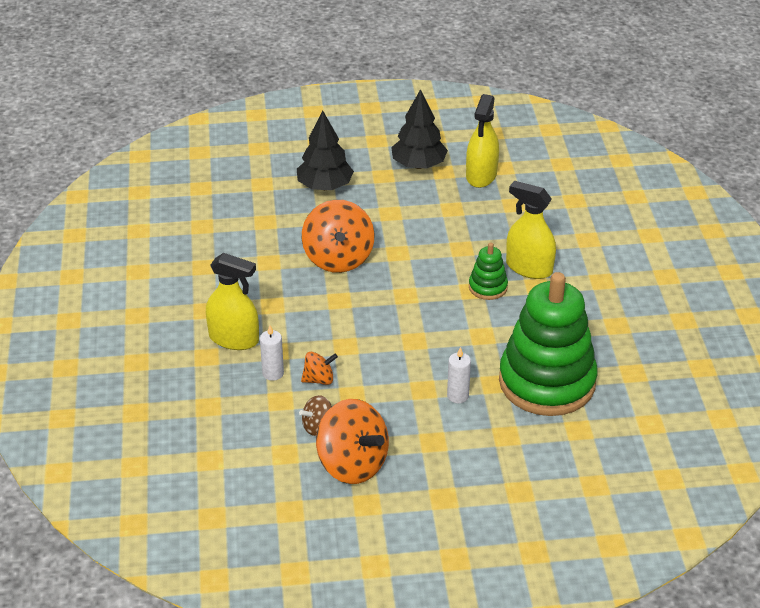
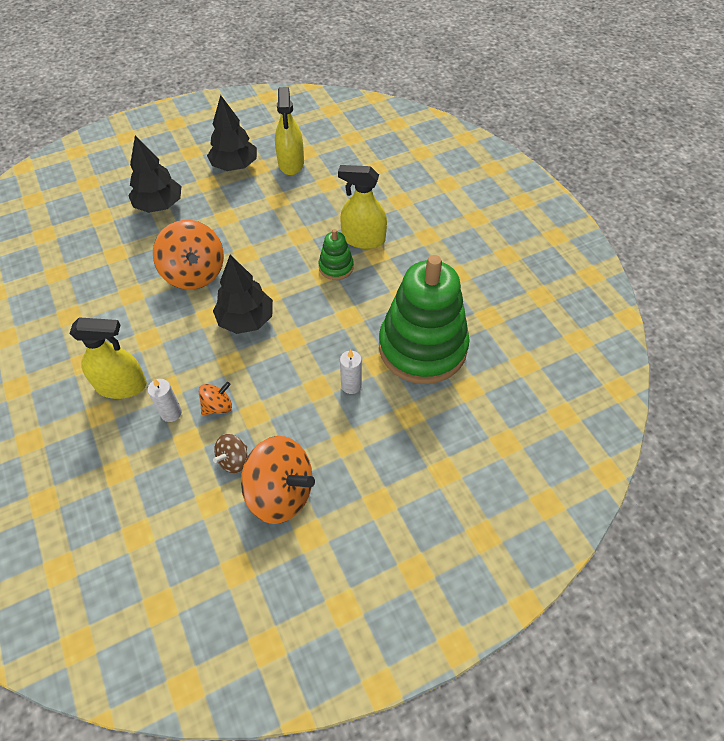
camera: 20 degrees left, 15 degrees up
none -> black tree [213,255,273,334]

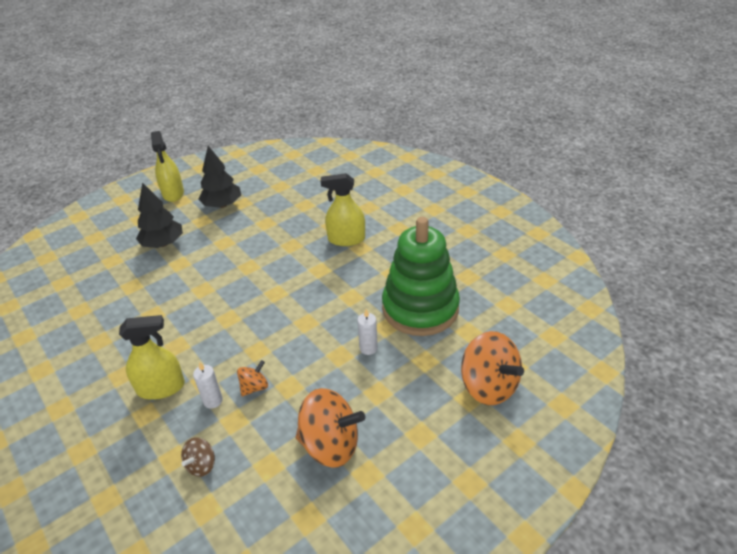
camera: 10 degrees left, 15 degrees down
orange spinning top [153,220,224,290] -> orange spinning top moved to [461,331,524,405]
black tree [213,255,273,334] -> none
brown spinning top [213,434,248,473] -> brown spinning top moved to [181,437,215,477]
yellow spray bottle [275,87,304,175] -> yellow spray bottle moved to [151,131,184,202]
green stacking toy [319,229,354,280] -> none

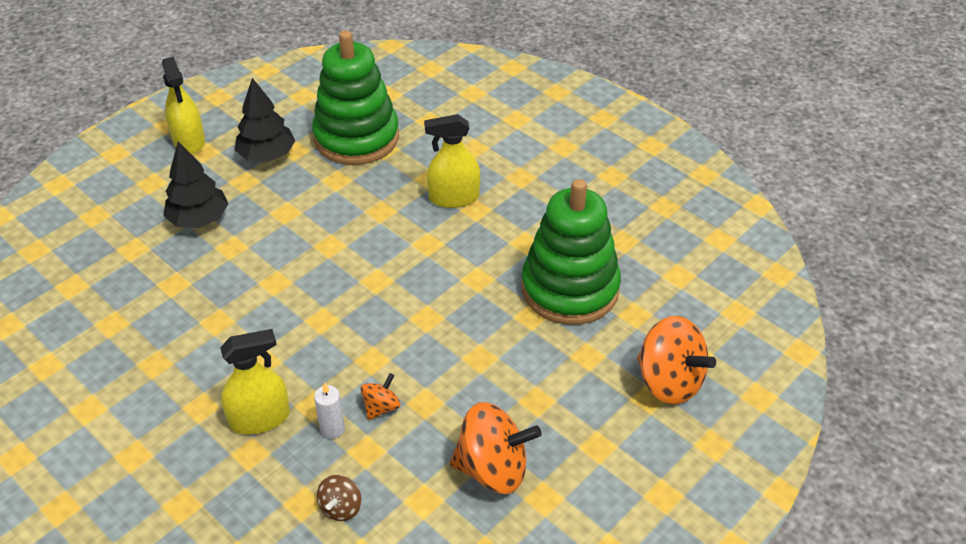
camera: 10 degrees left, 5 degrees up
white candle [357,309,378,355] -> none
none -> green stacking toy [312,30,399,165]

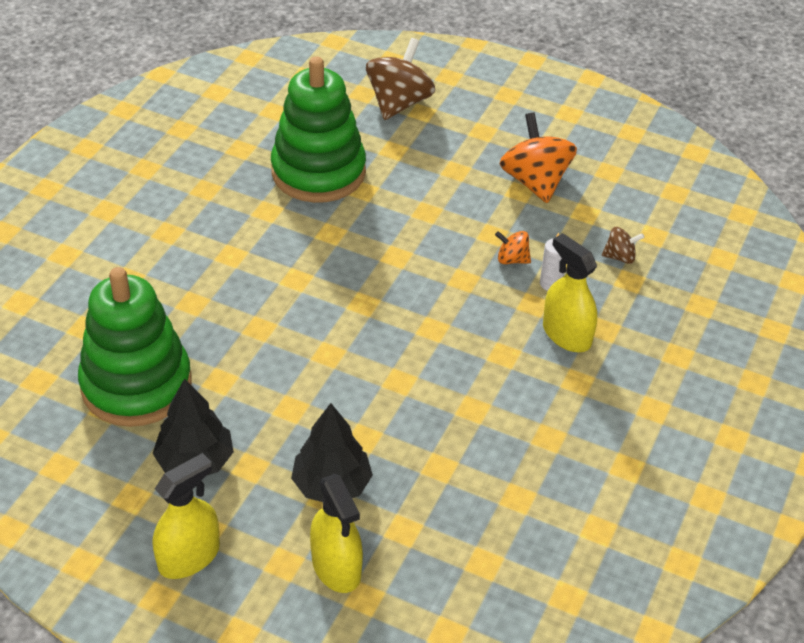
camera: 110 degrees left, 0 degrees up
yellow spray bottle [424,114,480,208] -> yellow spray bottle moved to [310,474,363,593]
orange spinning top [637,316,716,405] -> brown spinning top [366,38,435,120]

